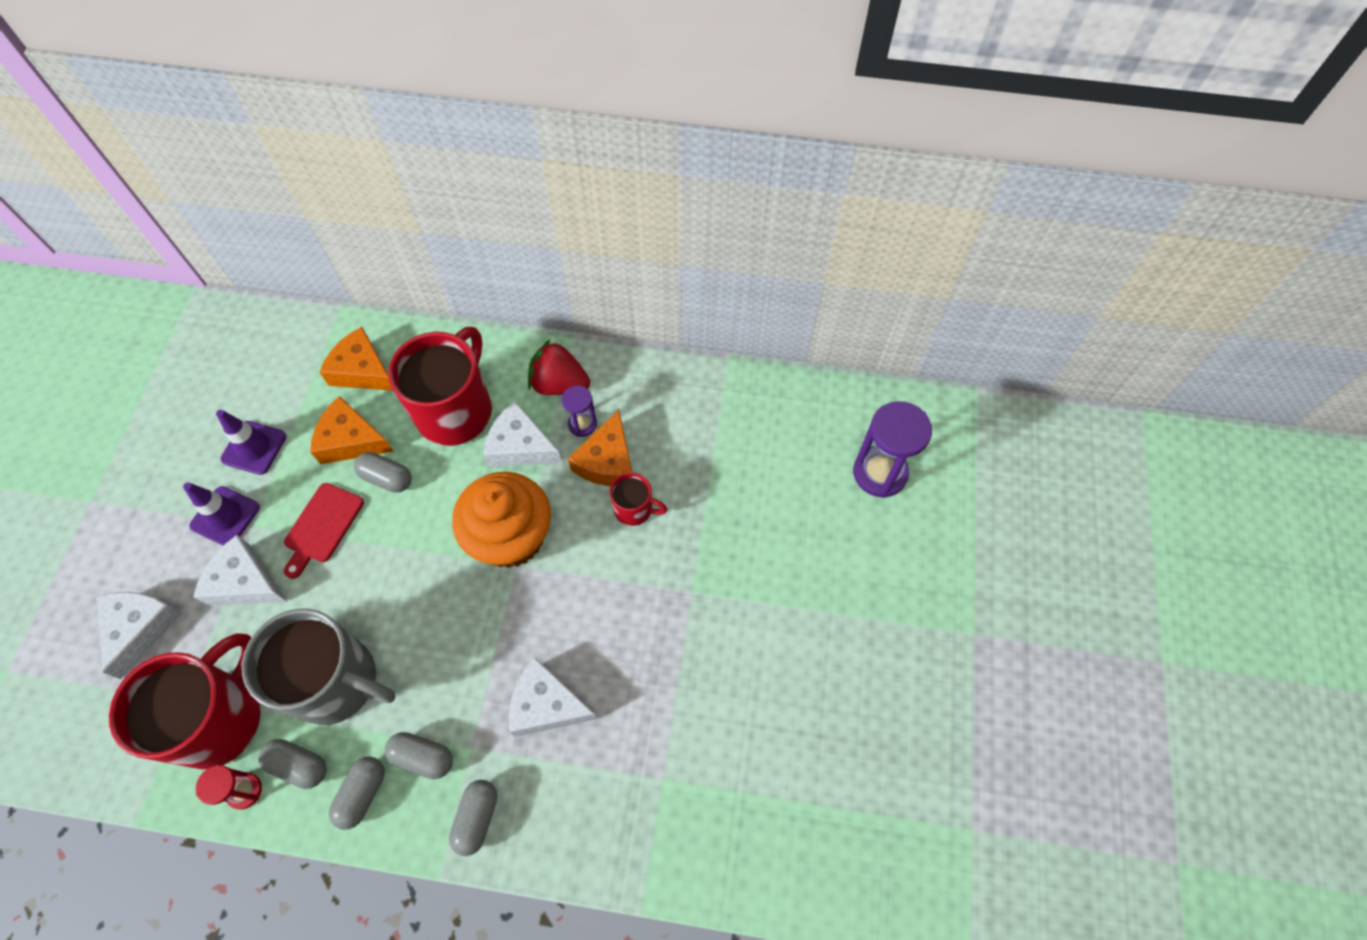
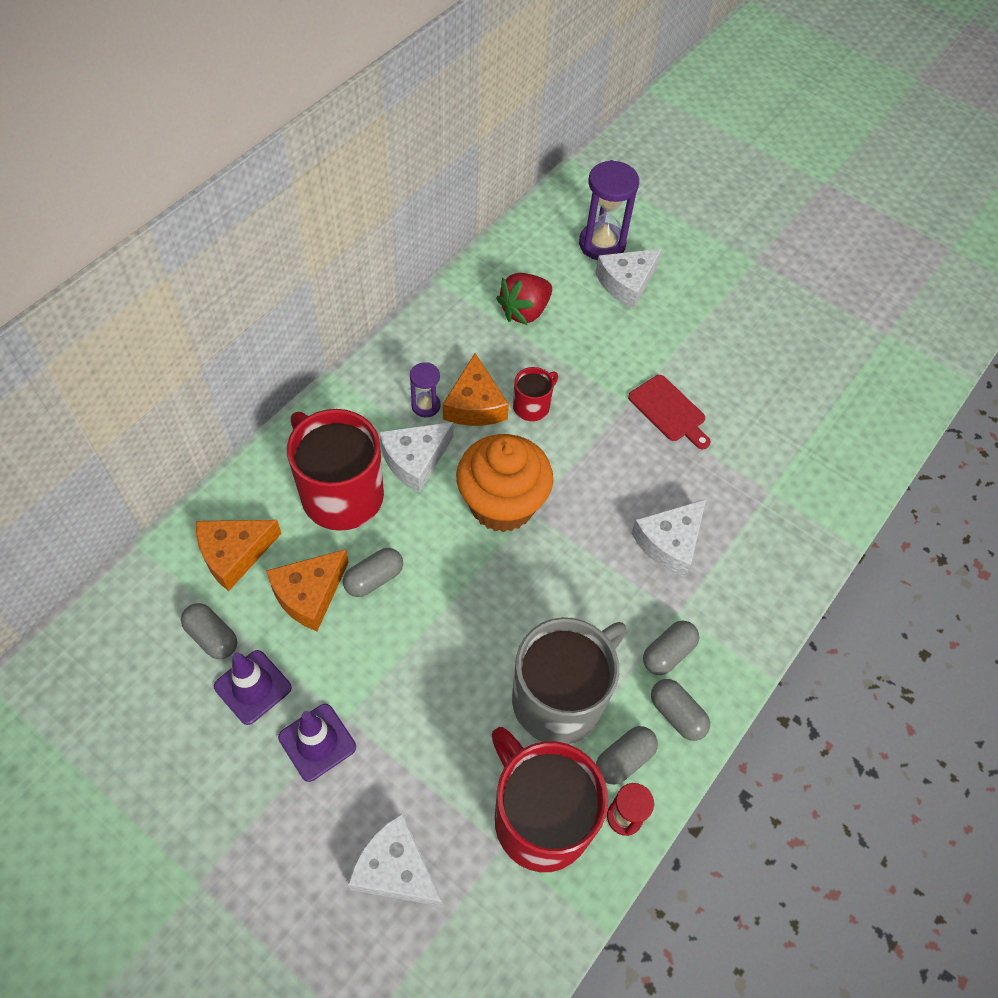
camera: 65 degrees left, 5 degrees down
white cheese [193,535,287,606] -> white cheese moved to [595,249,662,309]
red cutting board [284,483,364,579] -> red cutting board moved to [628,375,711,449]
grey capsule [449,780,497,856] -> grey capsule moved to [181,603,237,659]
red strawberry [528,340,590,395] -> red strawberry moved to [496,273,552,325]
orange cheese [568,410,632,486] -> orange cheese turned 45 degrees clockwise [443,353,509,426]

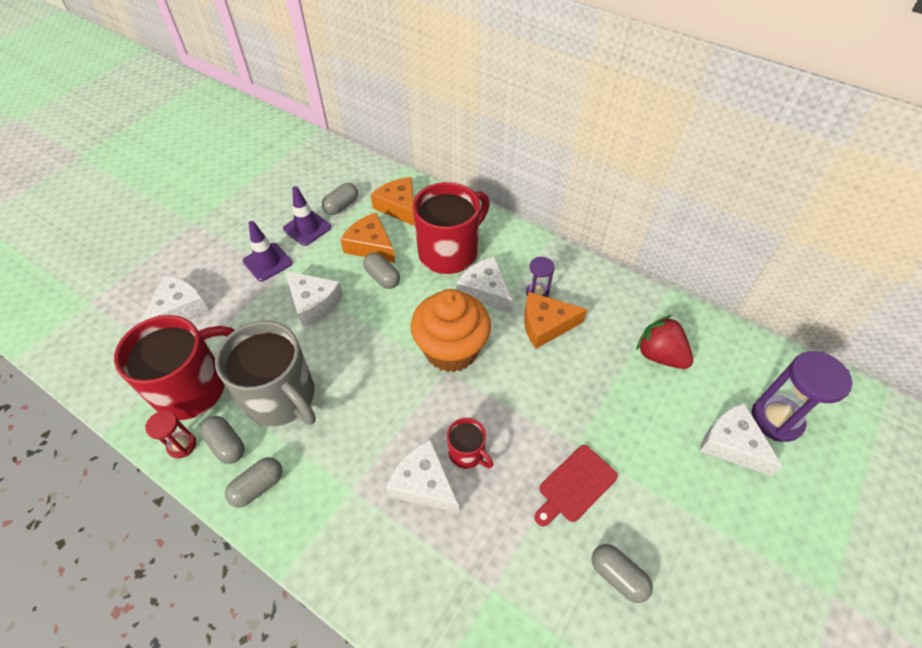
camera: 90 degrees right, 5 degrees down
red mug [513,367,558,421] -> red mug moved to [447,418,494,469]
grey capsule [643,621,699,675] -> grey capsule moved to [592,544,653,603]
none -> white cheese [285,271,343,327]

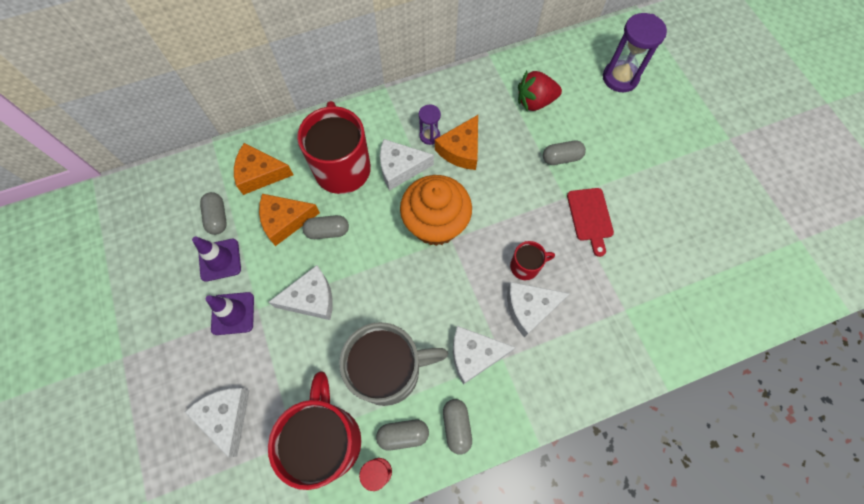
camera: 55 degrees left, 15 degrees up
grey capsule [592,544,653,603] -> grey capsule moved to [543,140,586,165]
white cheese [699,403,783,476] -> white cheese moved to [453,326,516,385]

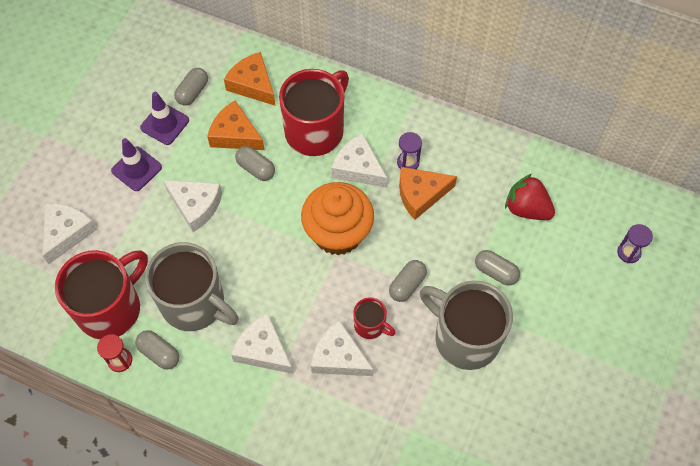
camera: 45 degrees right, 5 degrees down
grey capsule [443,399,472,454] -> grey capsule moved to [389,260,427,302]
red cutting board [567,188,614,257] -> grey mug [420,280,513,370]
purple hourglass [603,13,667,92] -> purple hourglass [617,224,653,263], size x0.55

